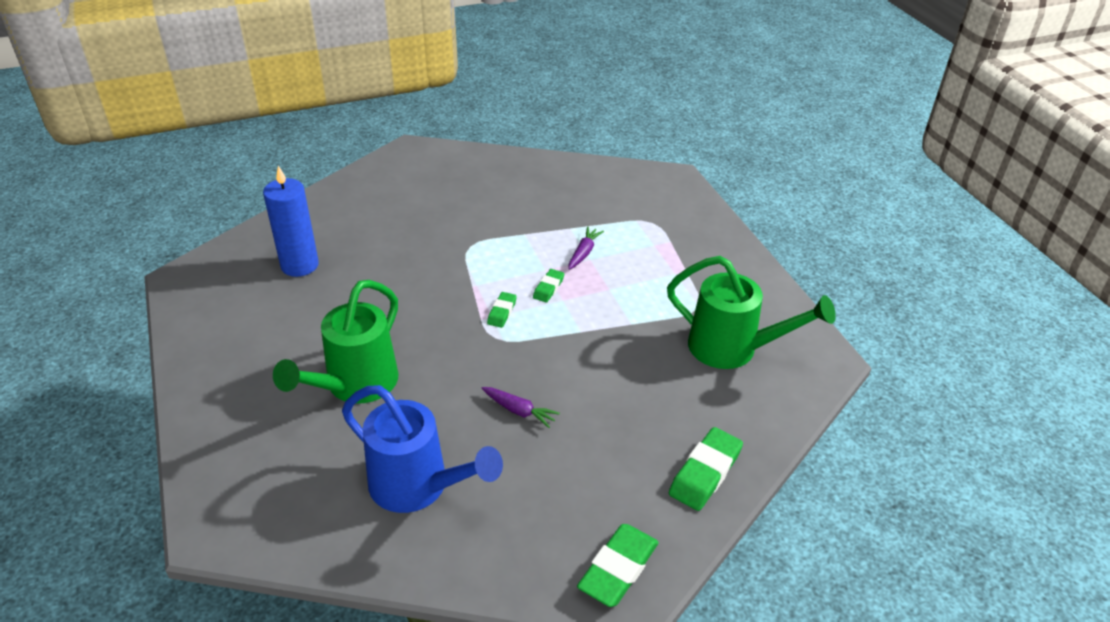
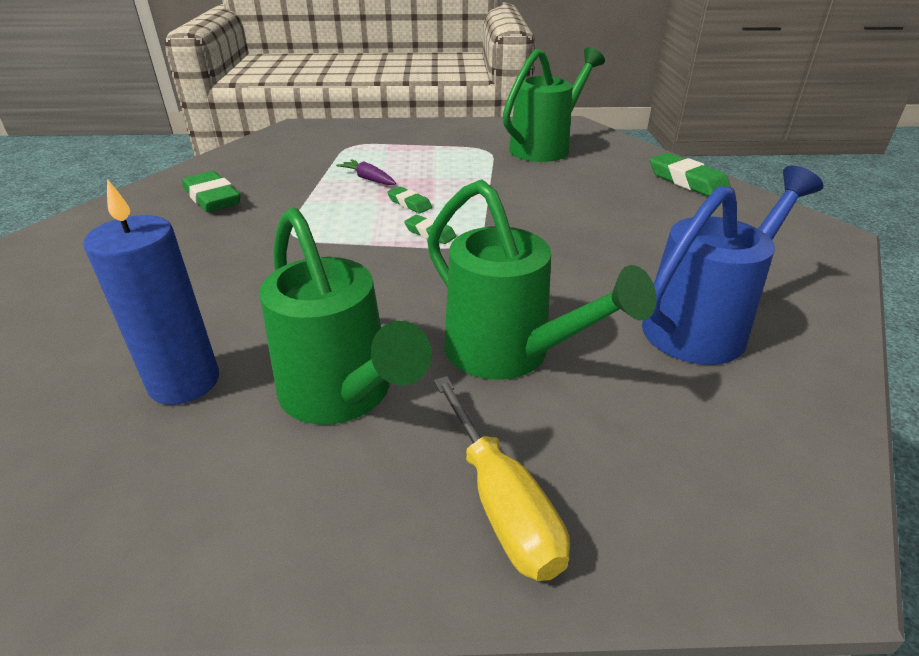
camera: 70 degrees left, 5 degrees down
purple carrot [482,387,560,428] -> none
green eraser [577,524,659,607] -> green eraser moved to [182,171,240,212]
none -> green watering can [260,207,432,425]
none -> yellow screwdriver [434,376,570,581]

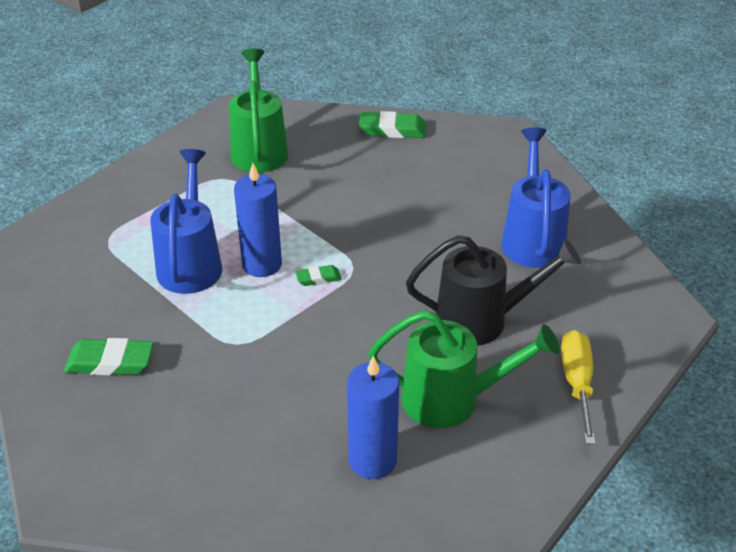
camera: 50 degrees left, 5 degrees up
purple carrot [336,159,396,185] -> blue watering can [150,149,222,294]
green eraser [387,186,432,213] -> blue candle [234,163,282,277]
green watering can [427,179,656,380] -> black watering can [406,235,581,346]
yellow screwdriver [434,376,570,581] -> yellow screwdriver turned 105 degrees counterclockwise [561,330,596,444]

